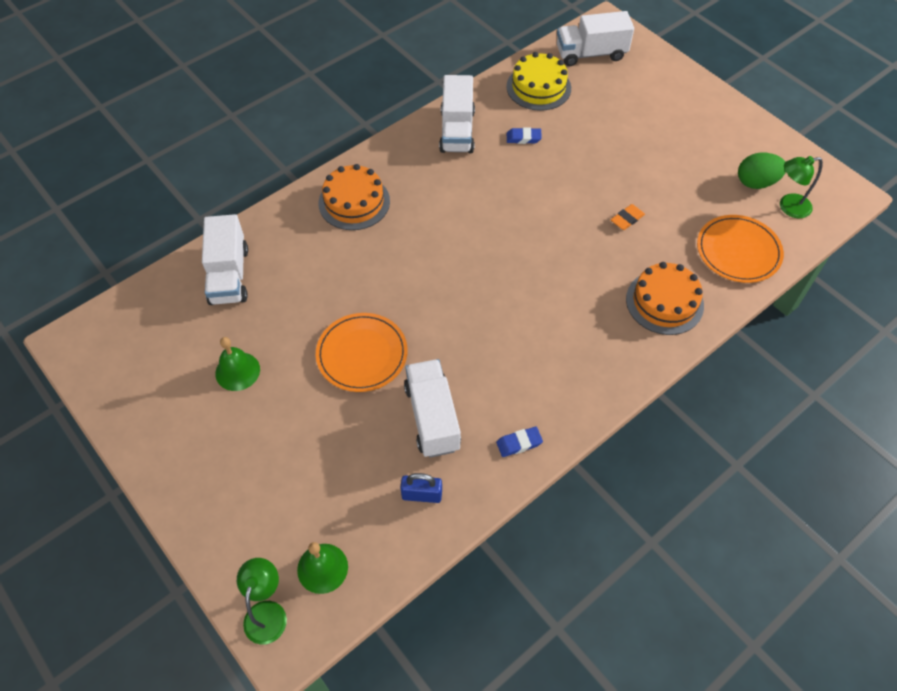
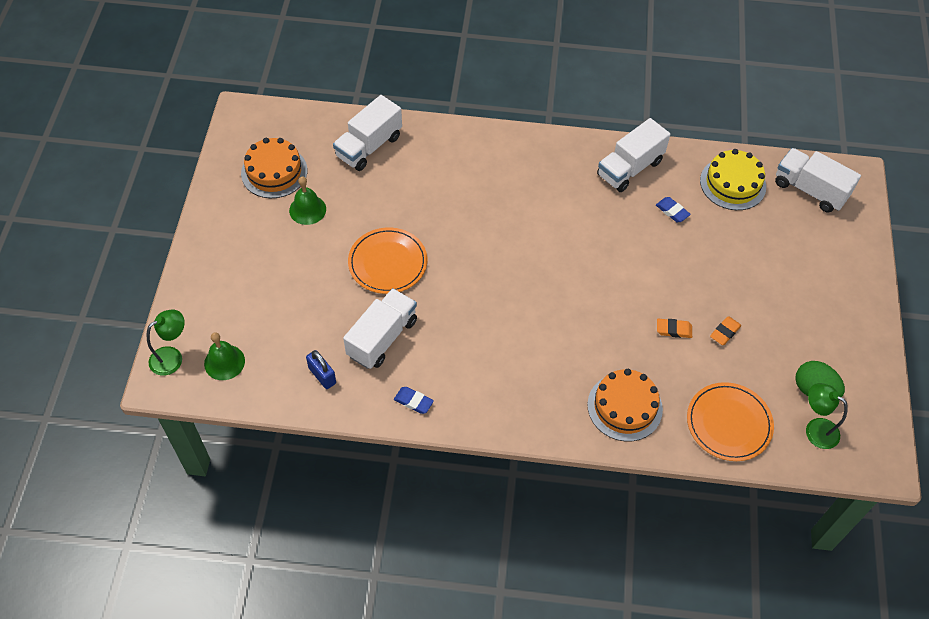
camera: 45 degrees right, 0 degrees up
orange cake [319,164,390,230] -> orange cake moved to [241,138,307,198]
none -> orange eraser [710,316,741,345]

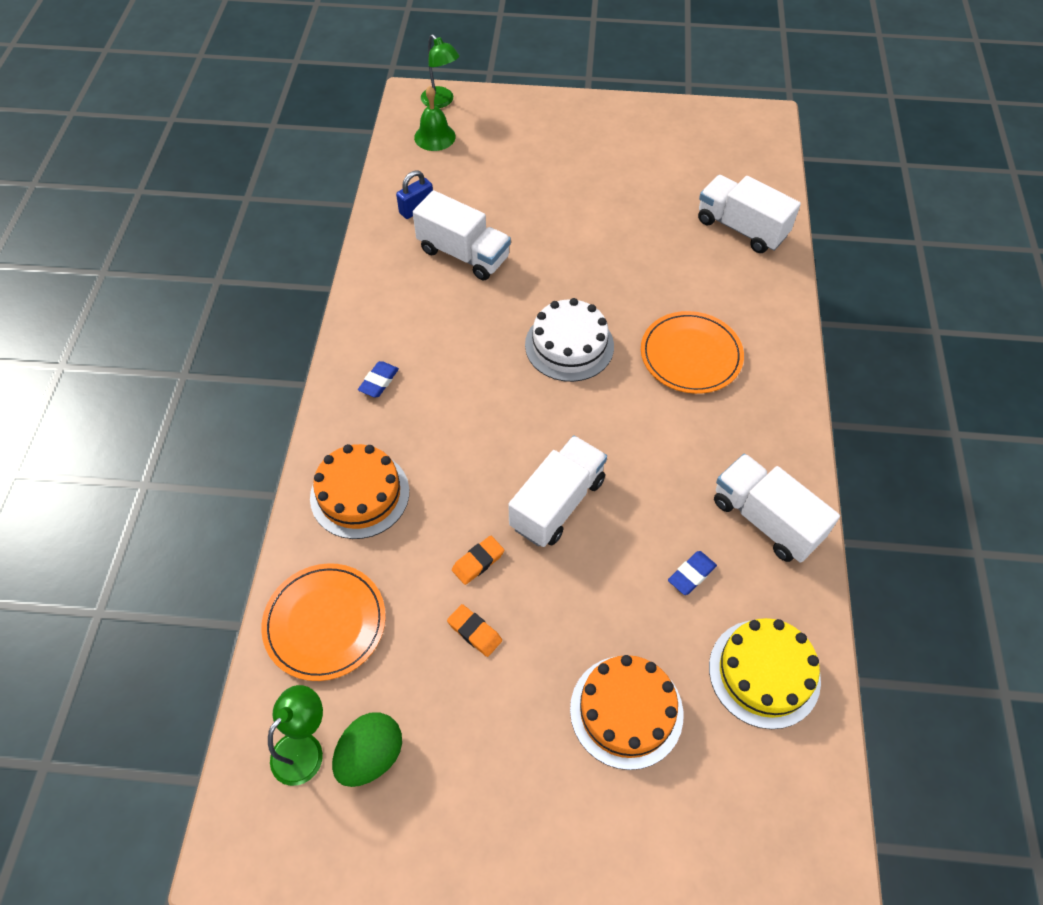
camera: 90 degrees right, 0 degrees up
orange cake [241,138,307,198] -> orange cake moved to [570,655,683,770]
green bell [289,176,326,225] -> none
orange plate [348,228,427,294] -> orange plate moved to [641,311,744,394]
blue eraser [394,387,434,414] -> blue eraser moved to [358,361,399,397]
orange eraser [657,319,692,338] -> orange eraser turned 45 degrees clockwise [452,536,504,585]
white truck [775,148,861,213] -> white truck moved to [508,435,607,547]
none -> white cake [525,298,614,382]

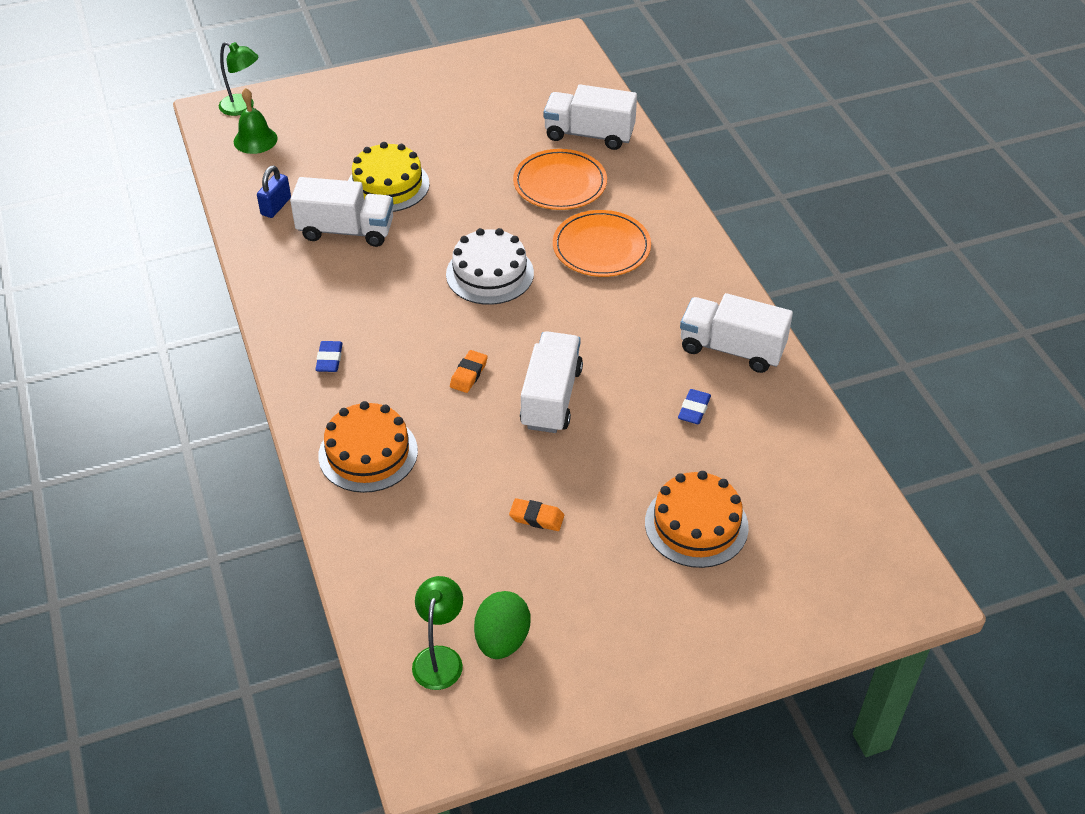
camera: 25 degrees left, 10 degrees down
orange plate [261,563,386,681] -> orange plate moved to [513,149,607,210]
orange eraser [452,536,504,585] -> orange eraser moved to [450,350,488,393]
yellow cake [709,618,821,729] -> yellow cake moved to [348,142,430,212]

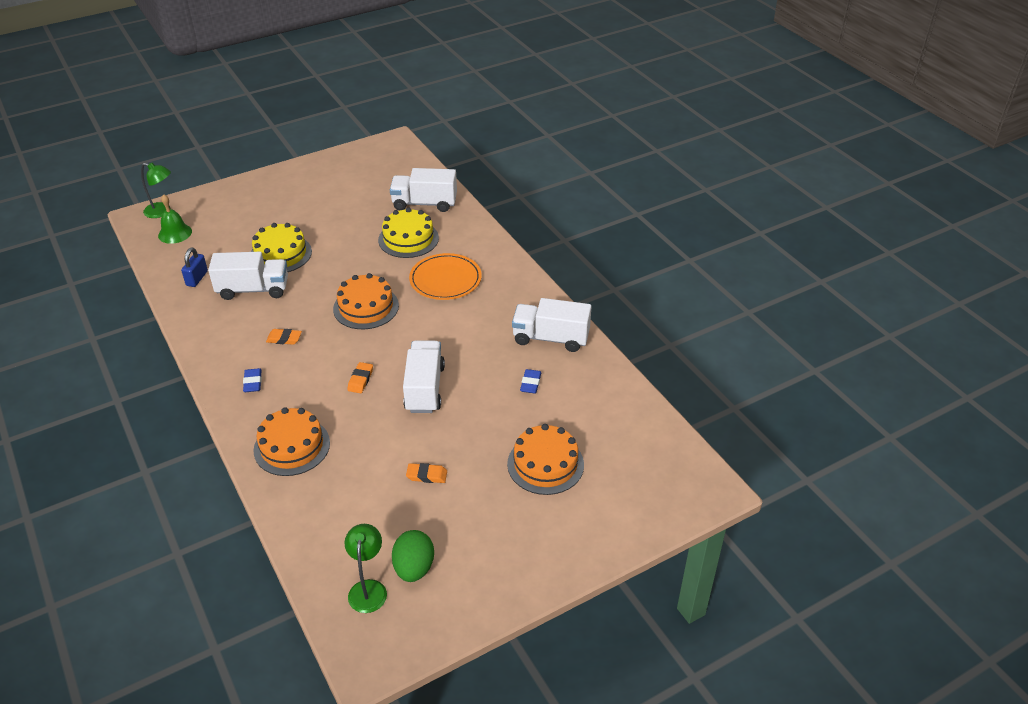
camera: 10 degrees left, 5 degrees down
white cake [446,228,534,305] -> orange cake [333,273,399,329]
orange plate [513,149,607,210] -> yellow cake [378,208,439,258]
none -> orange eraser [266,329,302,345]

